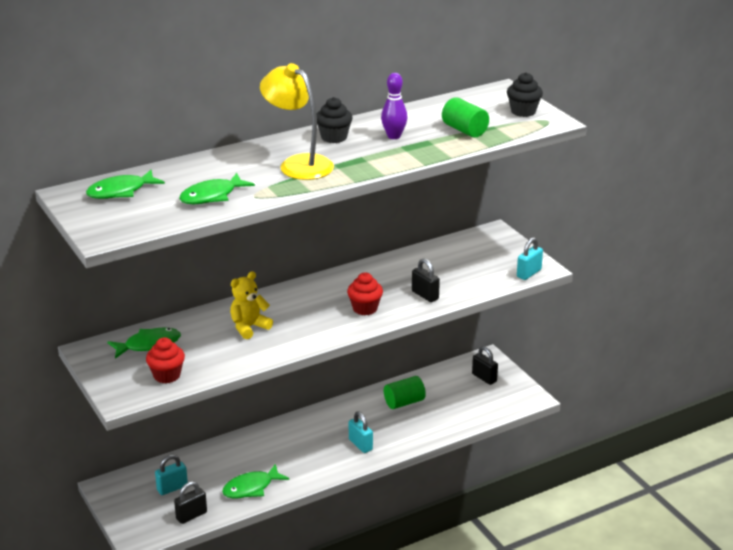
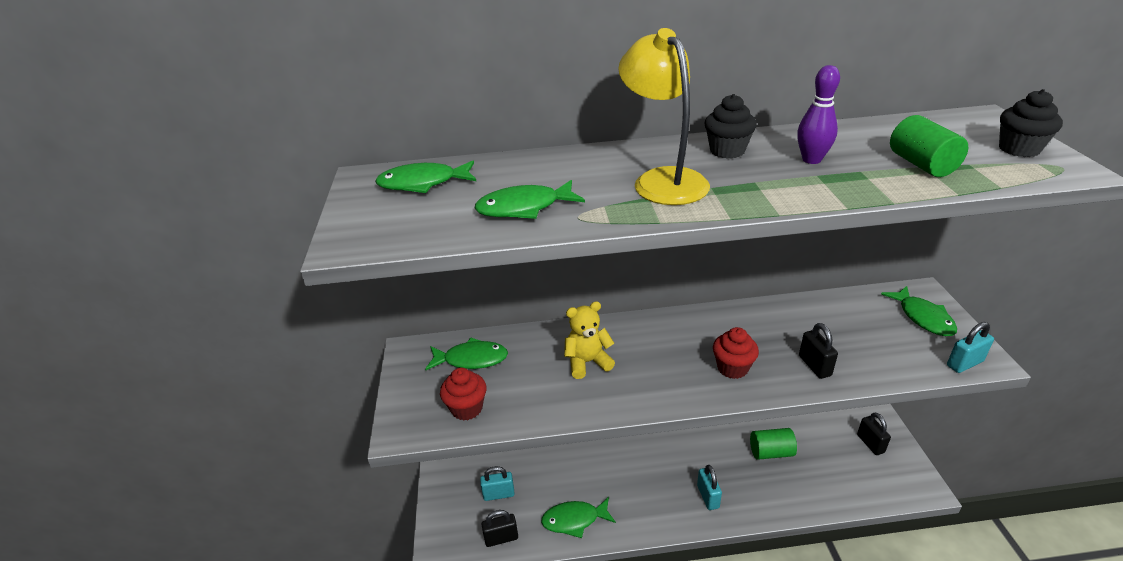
camera: 25 degrees right, 5 degrees up
none -> green fish [881,286,957,336]

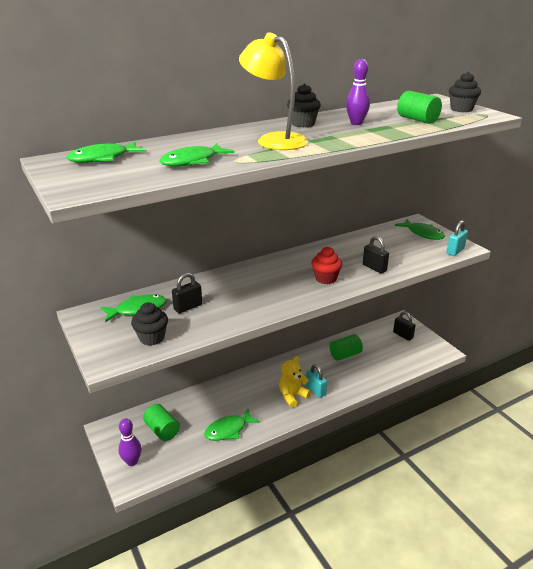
camera: 25 degrees left, 5 degrees down
red cupcake [440,368,487,420] -> black cupcake [131,302,168,346]
turquoise padlock [480,466,515,501] -> green cylinder [143,404,180,441]
black padlock [481,510,518,547] -> black padlock moved to [172,273,202,313]
yellow teddy bear [564,301,615,379] -> yellow teddy bear moved to [279,356,311,408]
none -> purple bowling pin [118,418,142,466]

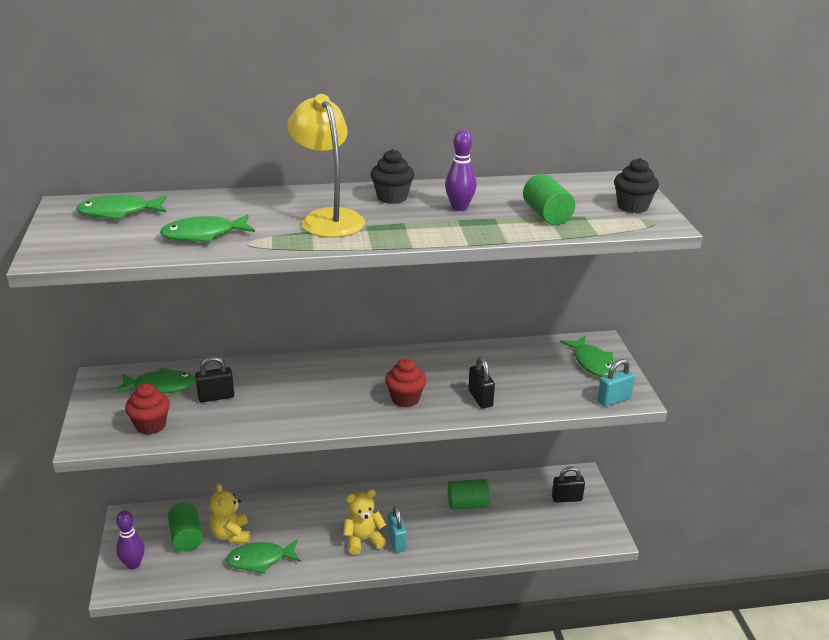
camera: 20 degrees right, 0 degrees up
black cupcake [131,302,168,346] -> red cupcake [125,383,170,435]
black padlock [393,311,416,341] -> black padlock turned 75 degrees counterclockwise [552,466,585,503]
none -> yellow teddy bear [209,483,250,543]

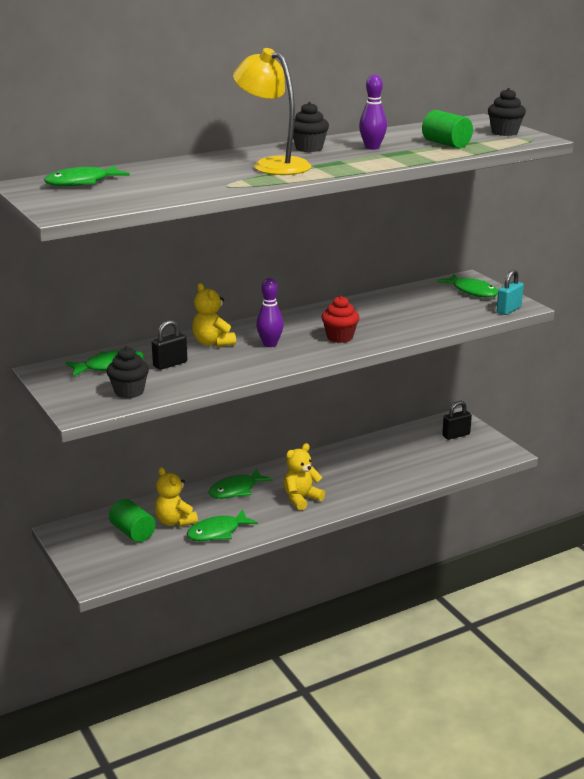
camera: 20 degrees left, 5 degrees down
purple bowling pin [116,511,145,570] -> purple bowling pin moved to [256,278,284,347]
red cupcake [125,383,170,435] -> black cupcake [107,347,149,398]
green fish [160,214,255,243] -> green fish moved to [208,469,273,499]
turquoise padlock [388,506,407,553] -> none
green cylinder [448,479,490,510] -> none
black padlock [468,357,495,409] -> none
none -> yellow teddy bear [192,283,236,347]

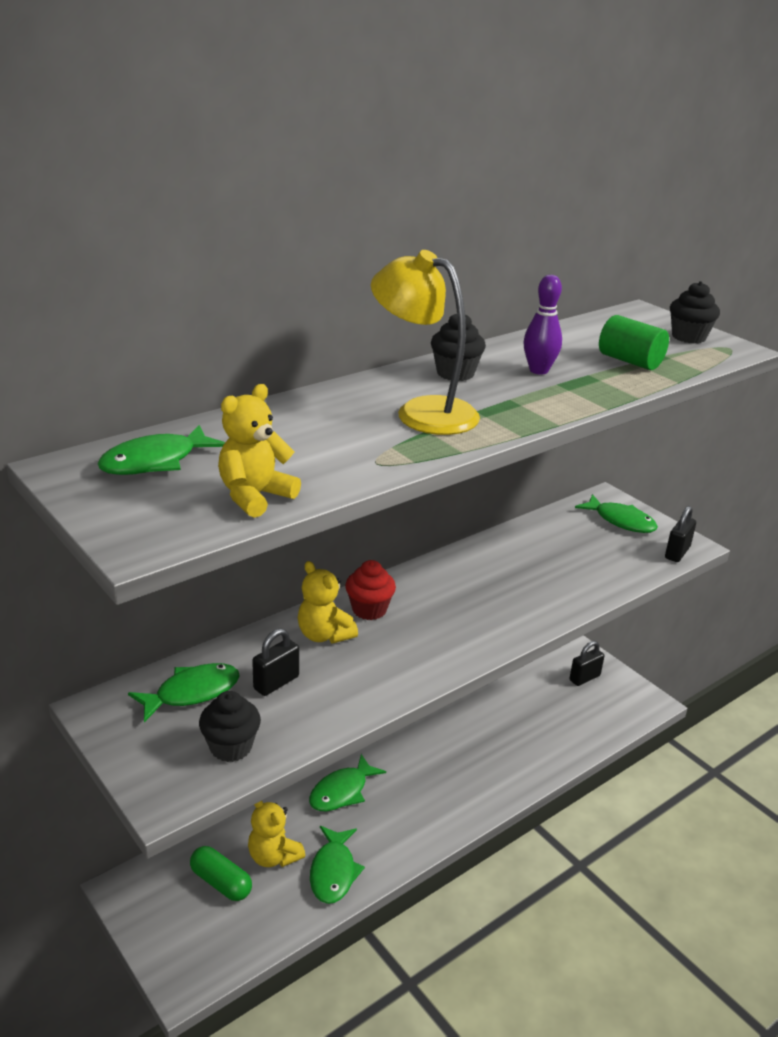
camera: 10 degrees left, 5 degrees up
green cylinder [109,499,156,542] -> green capsule [190,846,252,901]
green fish [187,509,258,541] -> green fish turned 45 degrees counterclockwise [310,826,365,904]
purple bowling pin [256,278,284,347] -> none
yellow teddy bear [284,443,325,510] -> yellow teddy bear moved to [218,384,301,518]
red cupcake [321,296,359,343] -> red cupcake moved to [345,560,396,620]
turquoise padlock [497,270,524,315] -> black padlock [665,506,696,562]

